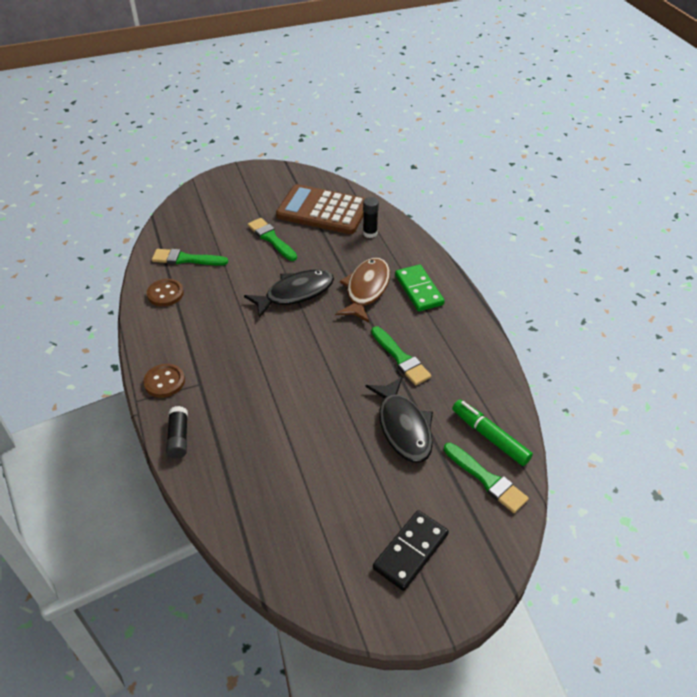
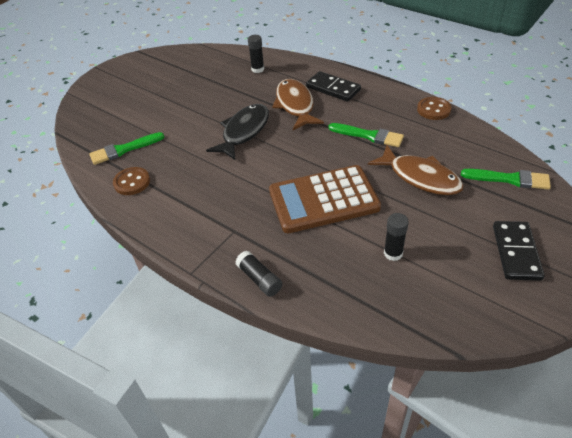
camera: 30 degrees left, 0 degrees up
brown button [143,364,185,398] -> brown button moved to [417,97,451,120]
green brush [248,218,297,261] -> none
brown calculator [276,184,366,234] -> brown calculator moved to [269,165,381,233]
black fish [366,377,433,463] -> brown fish [368,145,464,195]
green domino [395,265,445,311] -> black domino [306,71,361,102]
green marker [452,400,533,466] -> none
none -> black glue stick [384,213,409,261]

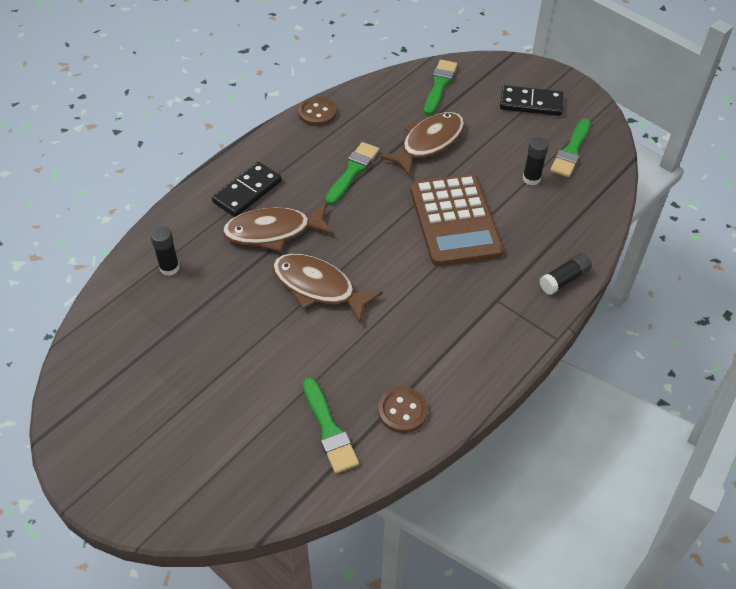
camera: 90 degrees left, 5 degrees up
black fish [206,104,269,160] -> brown fish [273,254,383,324]
none -> green brush [550,118,591,177]

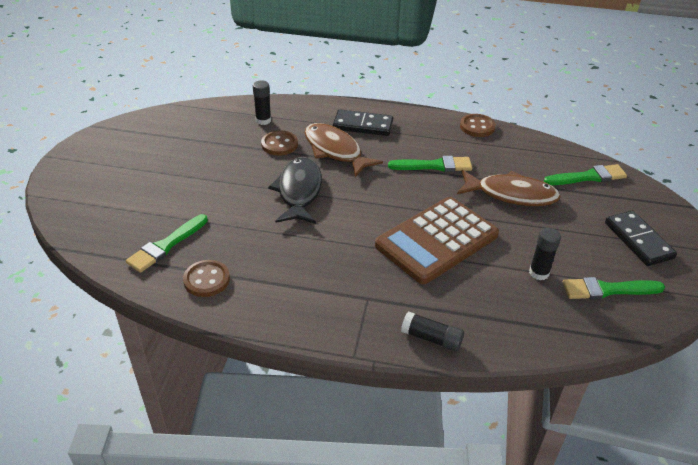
camera: 60 degrees right, 10 degrees down
brown fish [273,254,383,324] -> black fish [268,157,322,224]
none -> brown button [261,130,298,156]

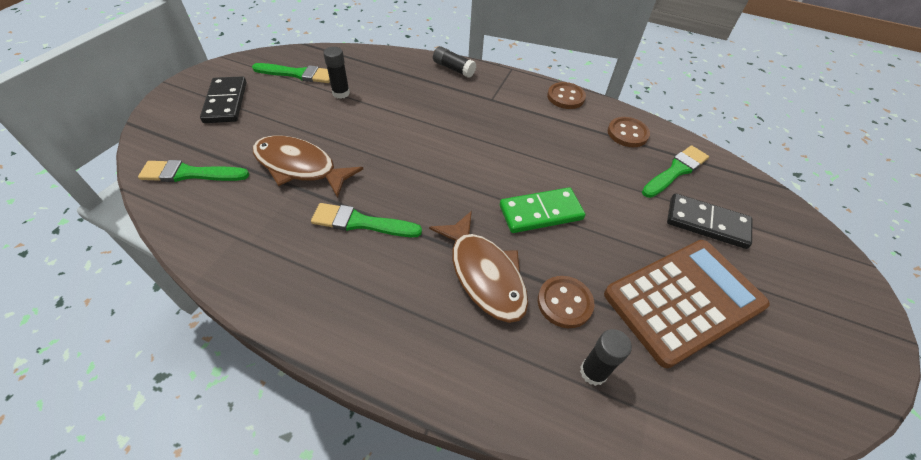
camera: 170 degrees left, 10 degrees up
black fish [268,157,322,224] -> green domino [500,187,585,233]
black domino [333,109,393,136] -> black domino moved to [667,193,752,249]
brown calculator [375,197,499,284] -> brown calculator moved to [604,240,770,368]
brown button [460,114,496,137] -> brown button moved to [547,82,586,109]

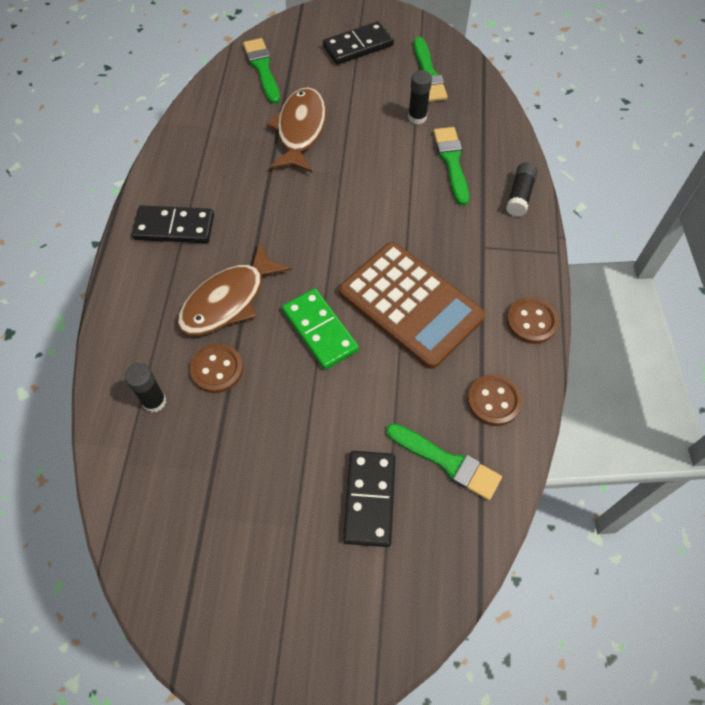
camera: 75 degrees right, 10 degrees up
green brush [311,203,422,237] -> green brush moved to [433,127,469,205]
brown calculator [604,240,770,368] -> brown calculator moved to [339,242,485,369]
none -> black domino [132,205,214,243]

